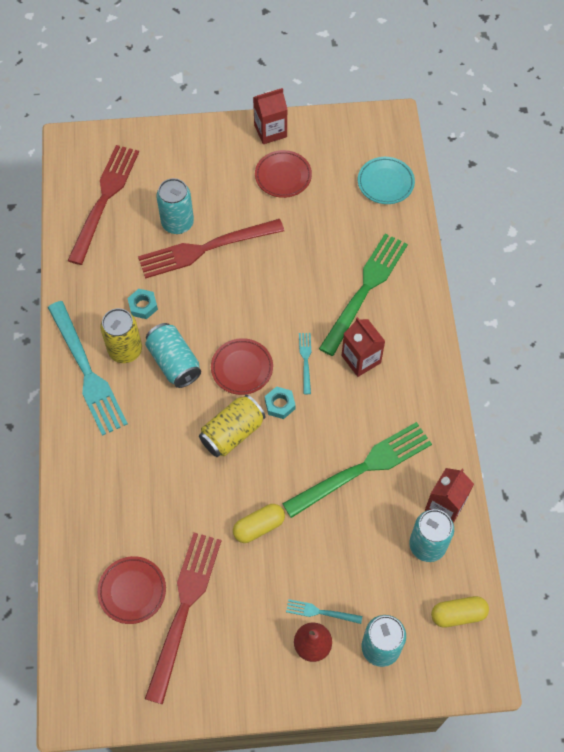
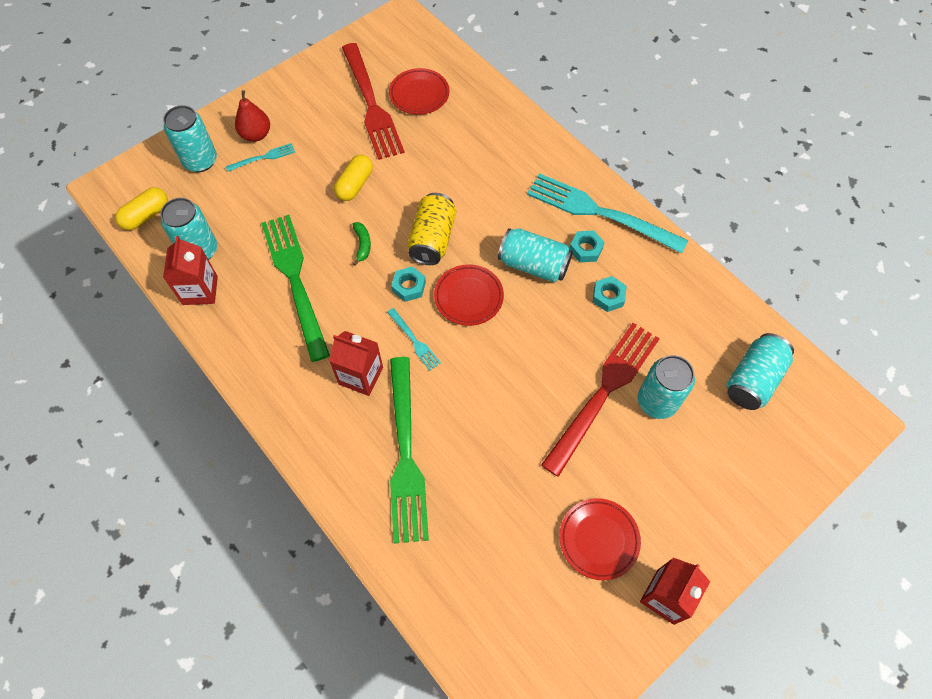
camera: 145 degrees right, 0 degrees up
red fork [67,145,139,265] -> turquoise can [726,333,794,410]
yellow can [100,308,142,363] -> turquoise nut [569,230,605,262]
green fork [282,422,432,518] -> green fork turned 135 degrees clockwise [261,215,330,362]
turquoise plate [358,157,415,204] -> none
none -> green banana [352,222,371,266]

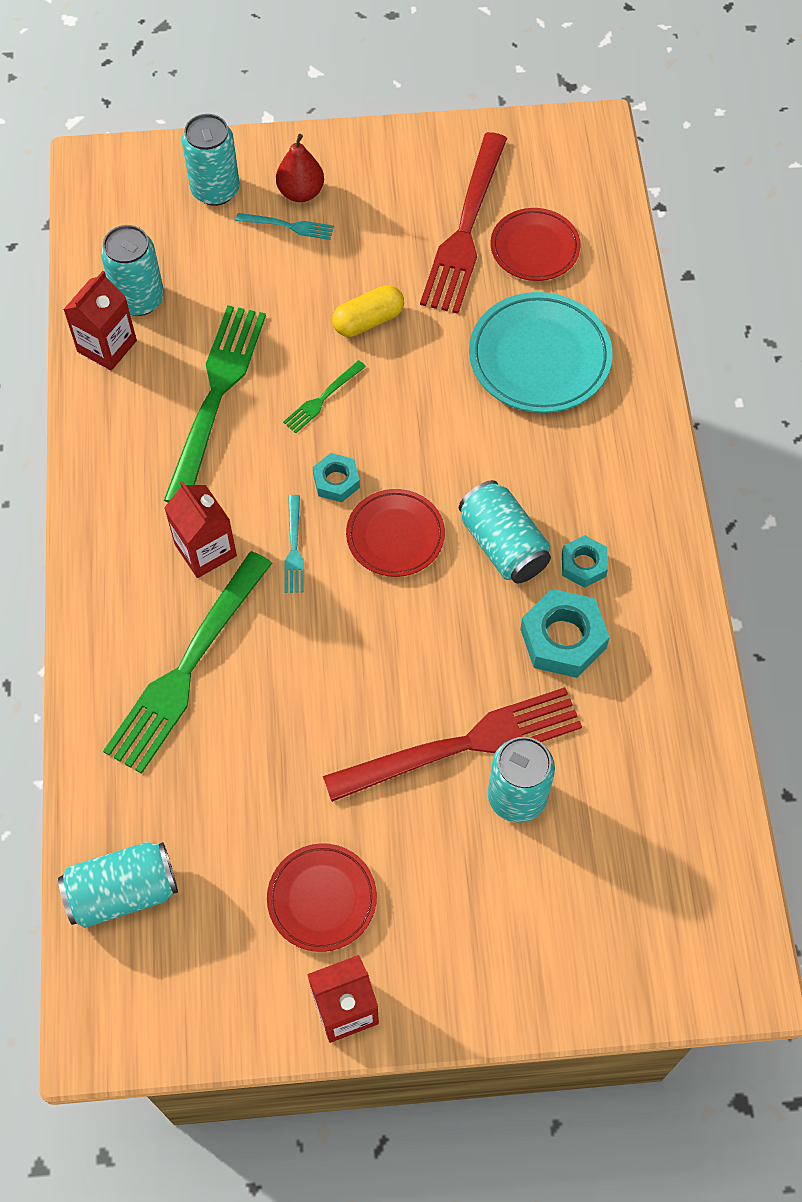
camera: 35 degrees right, 0 degrees up
yellow capsule [115,187,168,230] -> none
green banana [352,222,371,266] -> green fork [283,360,366,433]
yellow can [407,193,456,265] -> none
turquoise fork [527,173,688,254] -> none
turquoise nut [593,276,627,312] -> turquoise nut [520,589,610,678], size x1.70
turquoise can [726,333,794,410] -> turquoise can moved to [58,842,178,928]
none -> turquoise plate [469,292,612,413]

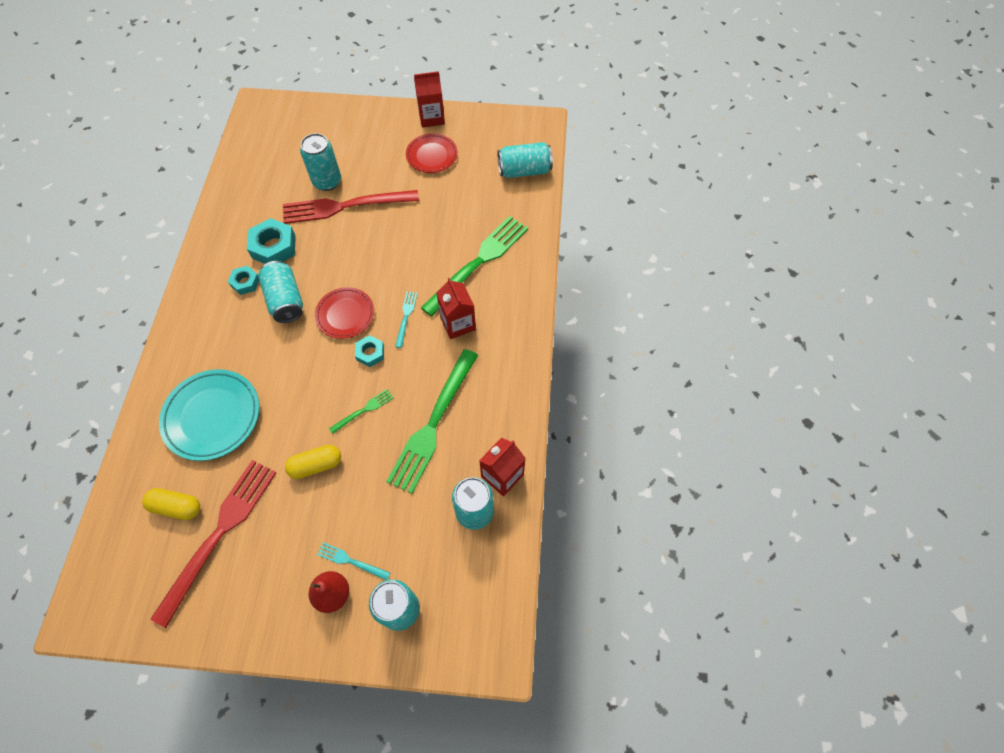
camera: 170 degrees left, 0 degrees up
red plate [491,208,581,281] -> yellow capsule [142,488,200,520]

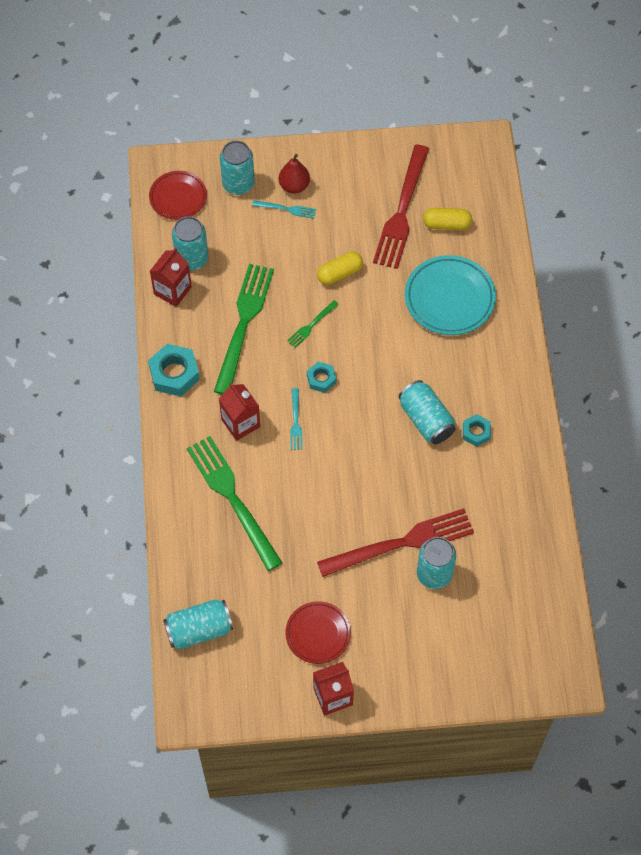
camera: 170 degrees right, 0 degrees up
turquoise nut [247,218,296,264] -> turquoise nut moved to [148,344,200,396]
red plate [315,287,374,339] -> red plate moved to [149,171,207,220]
green fork [421,216,528,316] -> green fork turned 120 degrees clockwise [187,436,282,571]

